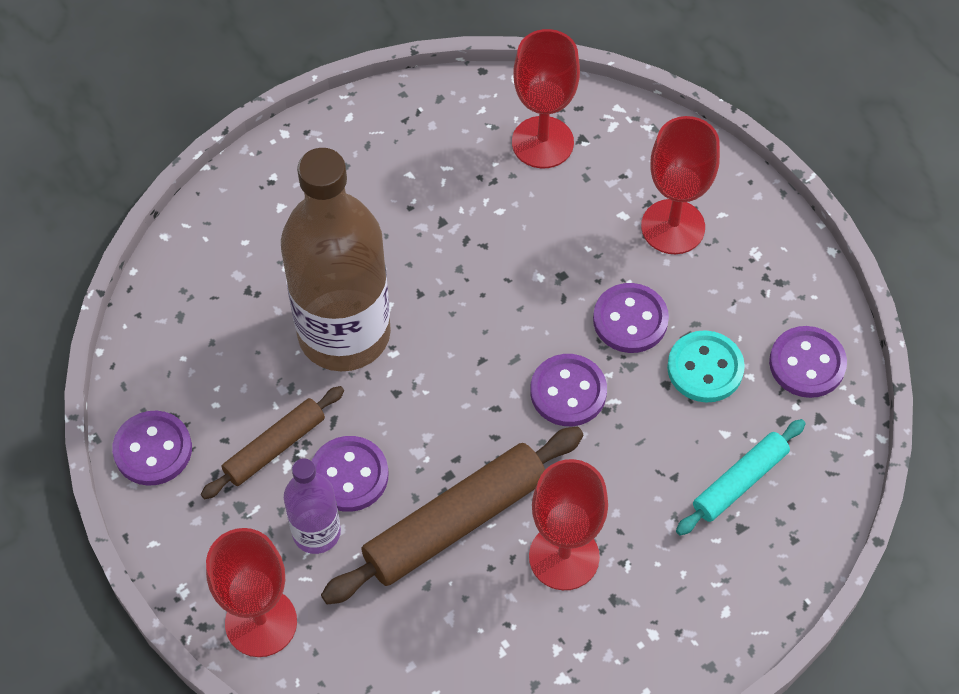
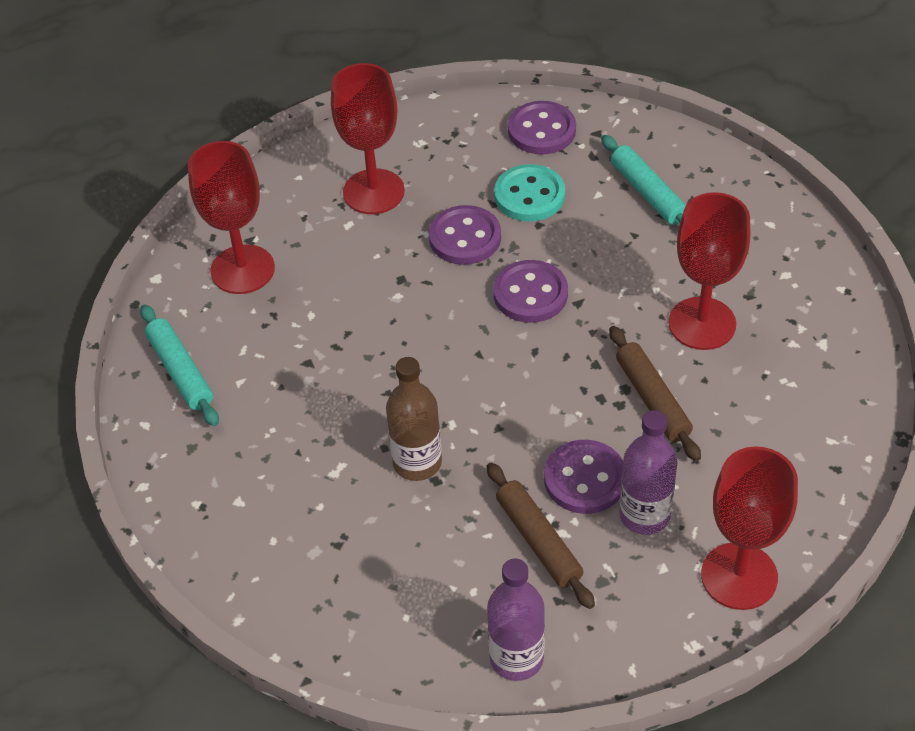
camera: 75 degrees left, 10 degrees down
purple button [112,410,192,486] -> purple bottle [487,559,545,681]
brown bottle [281,148,391,371] -> brown bottle [386,357,442,481], size x0.49
brown rolling pin [321,427,583,605] -> brown rolling pin [609,326,701,461], size x0.59
none -> turquoise rolling pin [140,304,219,426]

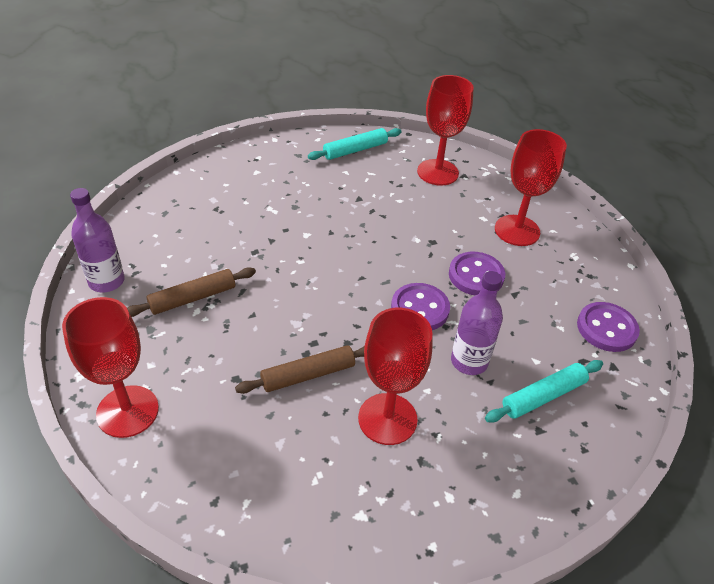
camera: 85 degrees right, 5 degrees down
brown bottle [386,357,442,481] -> none
turquoise button [494,164,565,222] -> none
purple button [544,440,623,514] -> none
purple bottle [619,410,677,535] -> purple bottle moved to [451,271,503,375]

